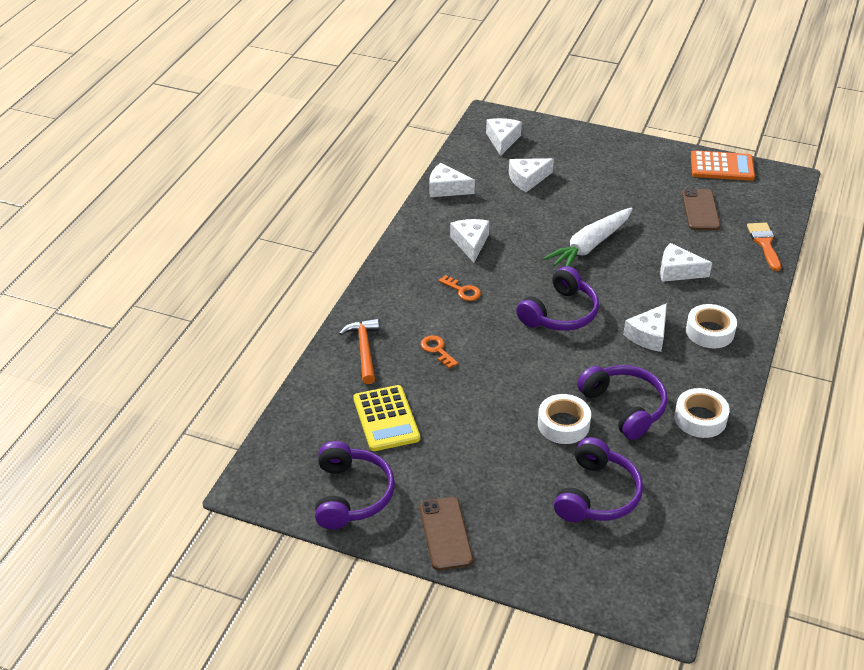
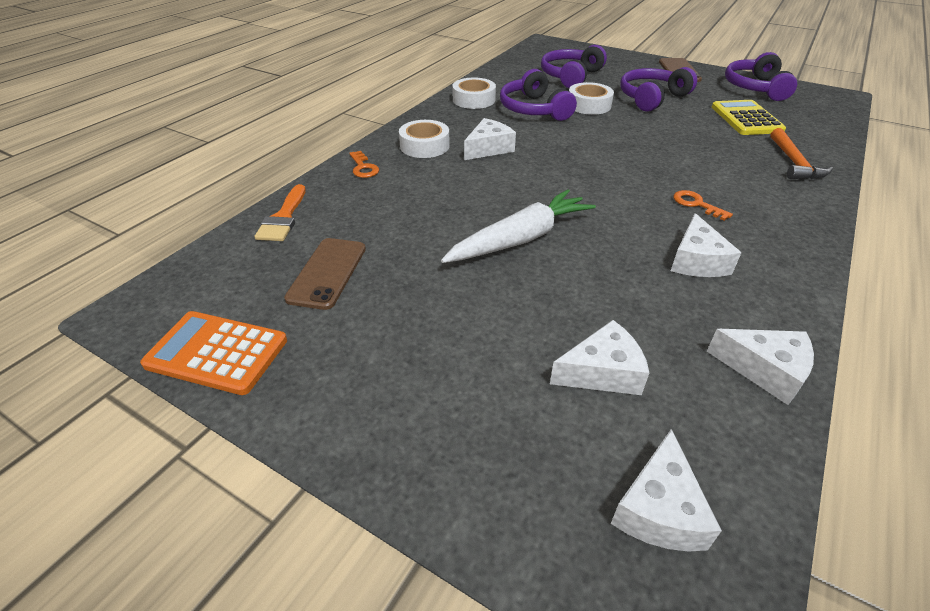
camera: 170 degrees left, 0 degrees up
orange key [421,335,458,368] -> orange key moved to [349,151,379,178]
purple headphones [516,266,599,331] -> purple headphones moved to [620,67,697,112]
white cheese [660,243,712,282] -> none

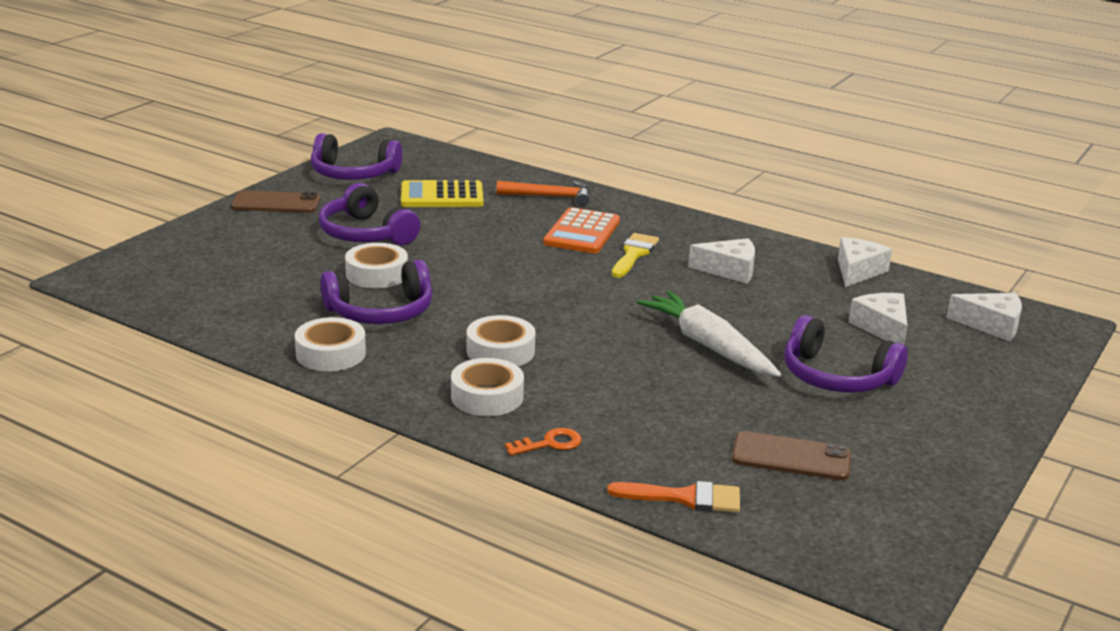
camera: 90 degrees left, 15 degrees down
orange calculator [140,311,287,395] -> orange calculator moved to [543,207,620,254]
white cheese [464,118,516,160] -> white tape [467,315,535,366]
purple headphones [541,45,607,88] -> purple headphones moved to [784,315,908,393]
orange key [673,190,733,221] -> yellow brush [612,233,659,278]

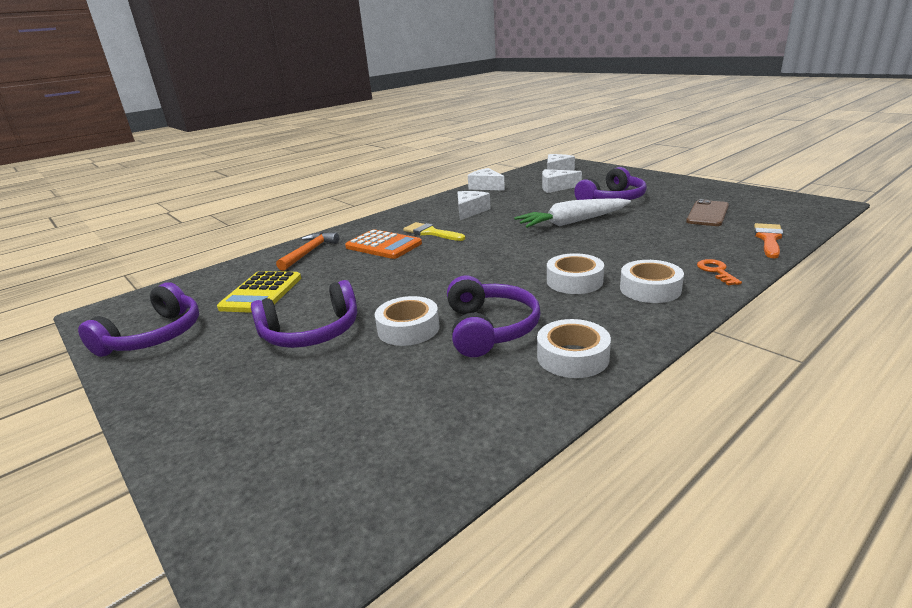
camera: 70 degrees left, 0 degrees up
brown phone [231,191,320,213] -> none

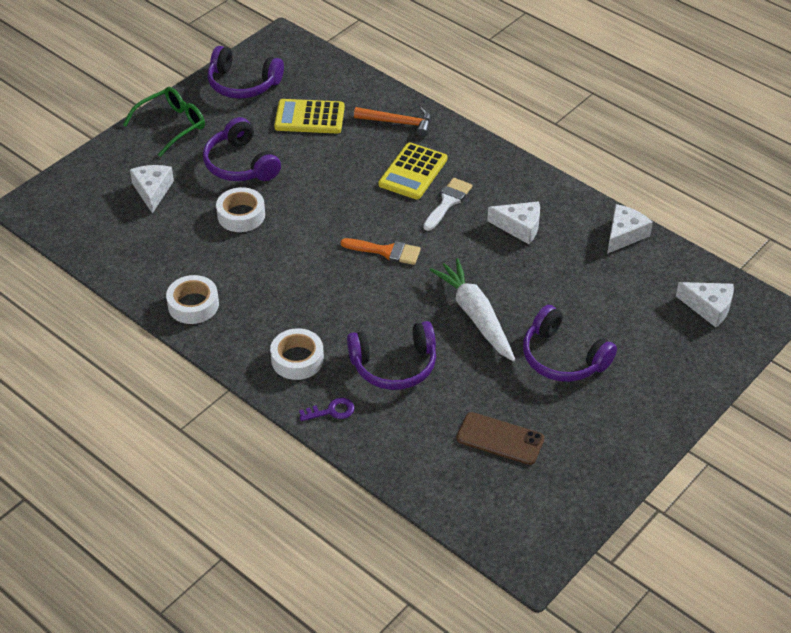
camera: 80 degrees right, 20 degrees up
orange calculator [345,229,422,259] -> yellow calculator [378,142,447,200]
yellow brush [403,222,465,241] -> white brush [423,178,473,231]
purple headphones [447,275,541,357] -> purple headphones moved to [347,321,436,390]
white cheese [542,169,582,193] -> white cheese moved to [130,165,174,214]
white tape [547,253,604,294] -> none
orange key [697,259,742,285] -> purple key [299,398,355,421]
orange brush [754,223,783,258] -> orange brush moved to [341,238,421,265]
none -> green glasses [123,87,205,157]

